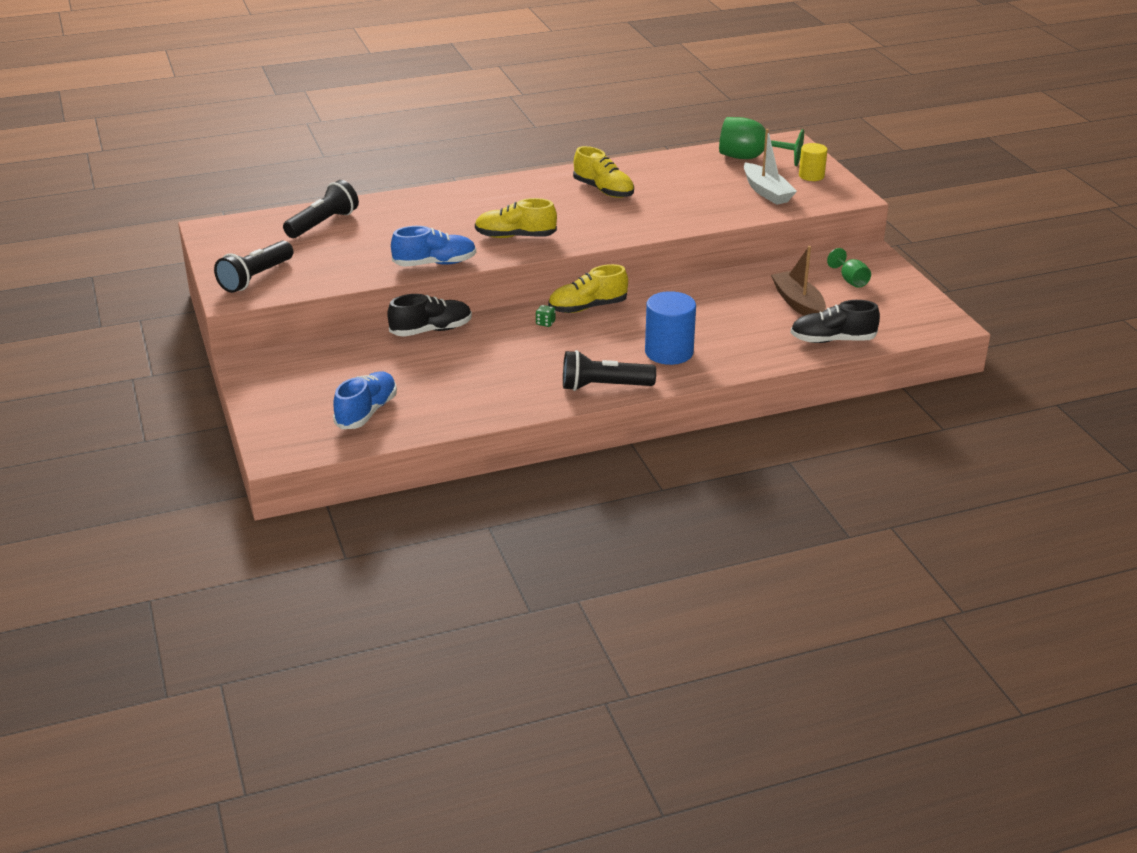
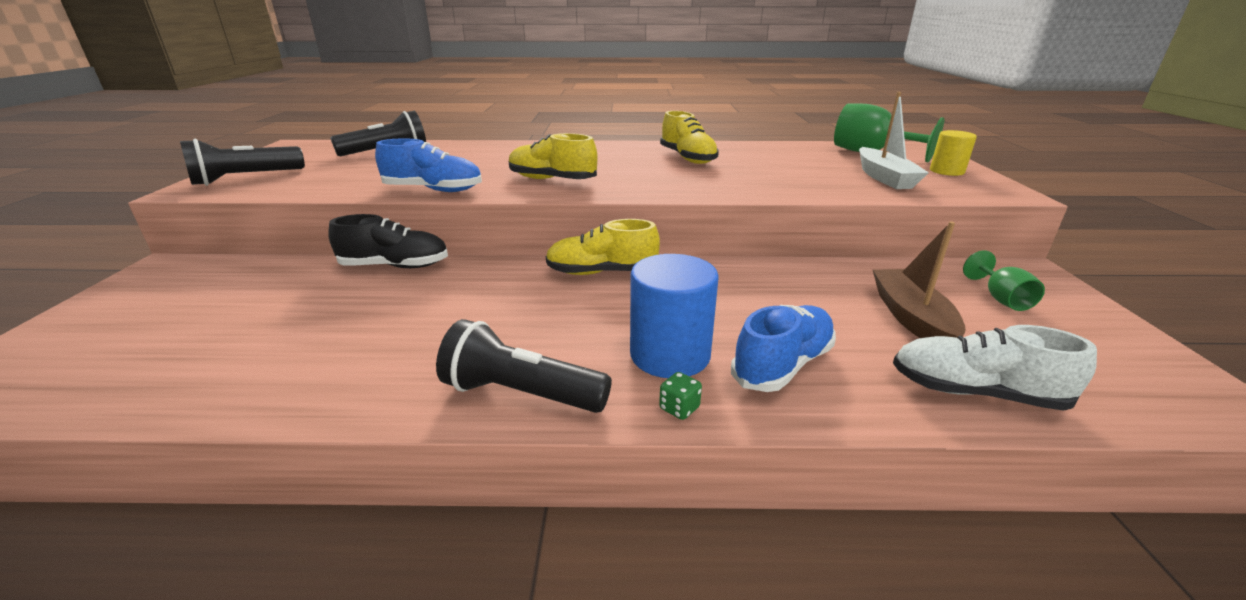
camera: 20 degrees right, 5 degrees down
blue shoe [333,371,397,429] -> blue shoe moved to [731,305,836,392]
green dice [536,305,555,327] -> green dice moved to [659,372,702,420]
black shoe [791,300,880,343] -> white shoe [893,325,1097,411]

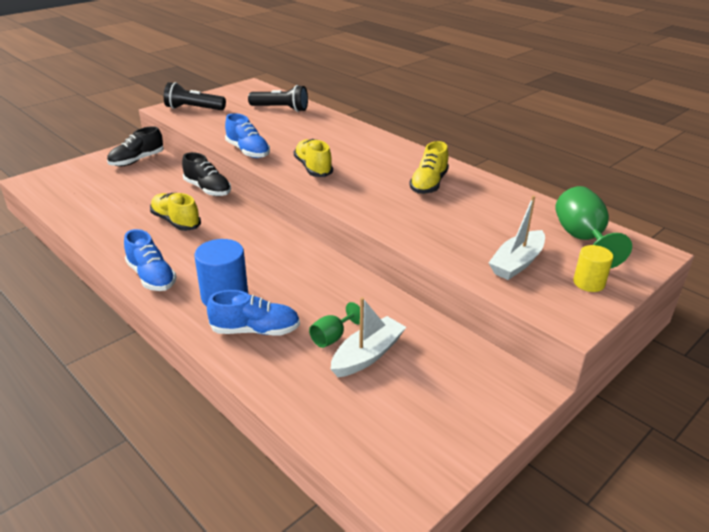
camera: 45 degrees right, 5 degrees up
black flashlight [436,319,612,413] -> blue shoe [124,229,176,291]
yellow shoe [546,219,660,275] -> yellow shoe moved to [150,193,201,231]
green dice [659,372,702,420] -> none
brown boat [873,221,966,338] -> white boat [331,297,406,377]
white shoe [893,325,1097,411] -> none
green goblet [963,250,1045,311] -> green goblet moved to [309,302,360,348]
none -> black shoe [107,126,164,166]

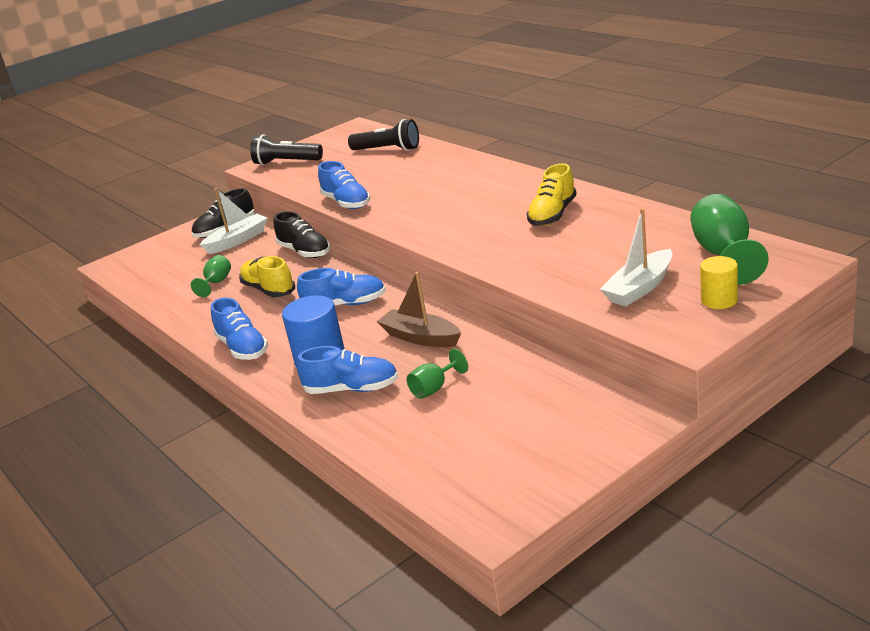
camera: 10 degrees right, 5 degrees down
yellow shoe [294,139,333,177] -> none
white boat [331,297,406,377] -> white boat moved to [200,188,268,254]
none -> green goblet [191,255,231,297]
none -> blue shoe [297,268,386,305]
none -> brown boat [377,272,461,347]

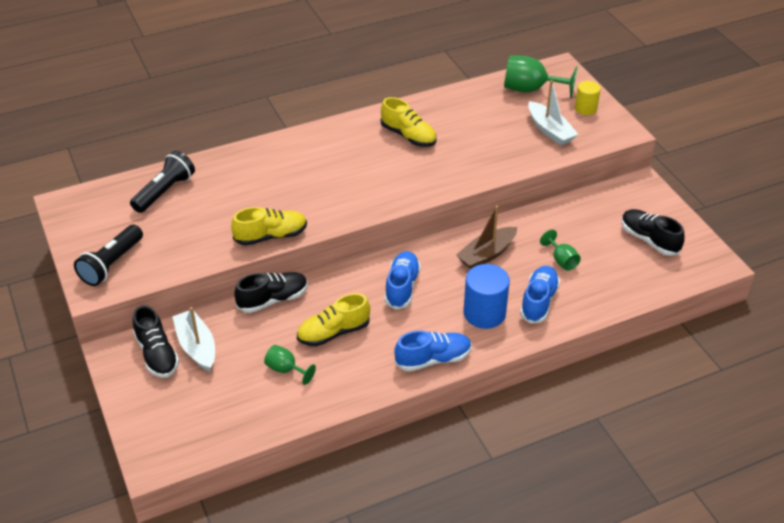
camera: 80 degrees left, 15 degrees up
blue shoe [318,161,370,209] -> yellow shoe [231,207,307,246]
none -> black shoe [622,209,685,256]

